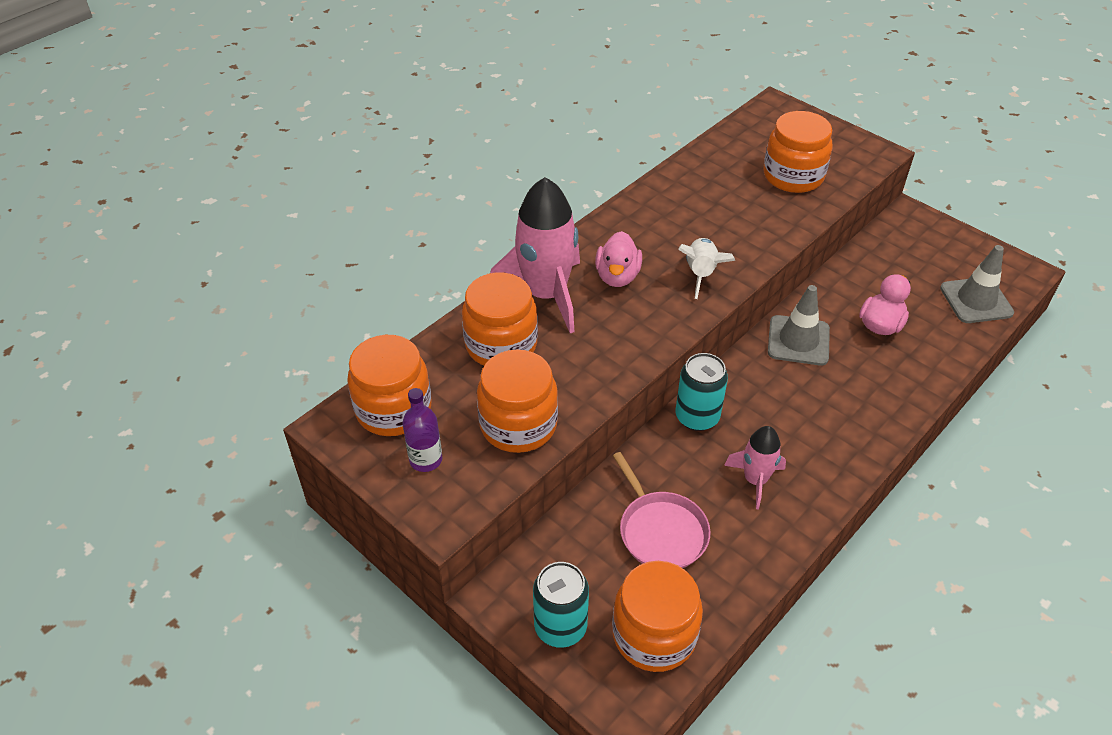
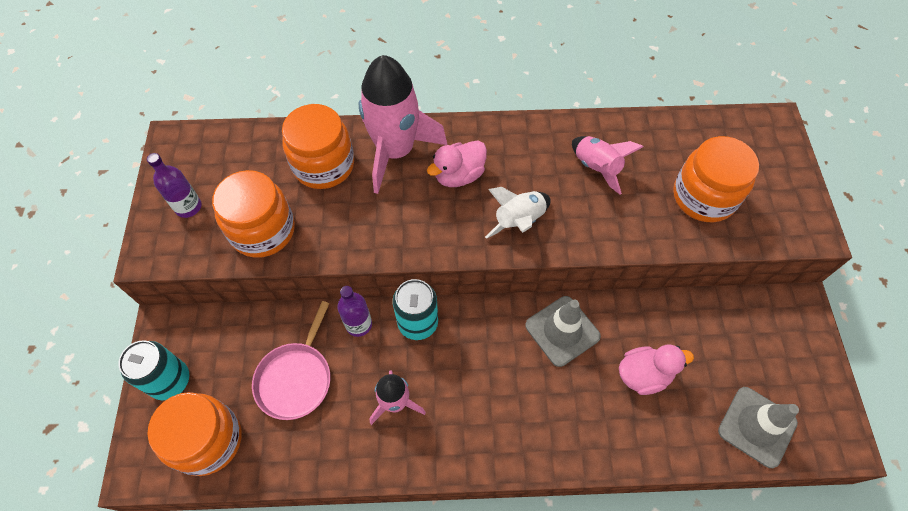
camera: 45 degrees right, 15 degrees up
orange jar [347,335,431,436] -> none
none -> purple bottle [337,286,372,337]
none -> pink rocket [572,136,643,195]

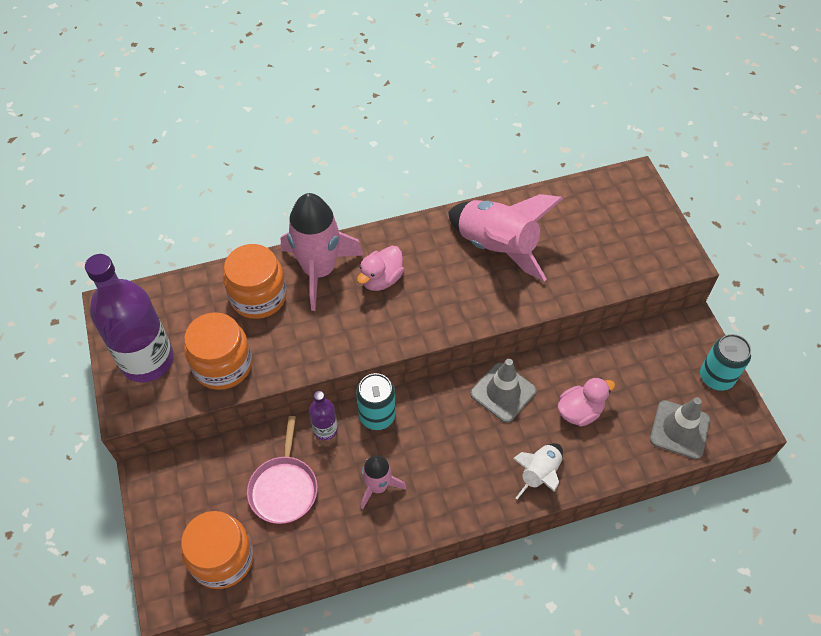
camera: 15 degrees left, 5 degrees down
turquoise can [118,340,189,400] -> turquoise can moved to [700,334,751,391]
purple bottle [147,153,202,218] -> purple bottle [85,254,174,383], size x2.16
white rocket [485,187,551,239] -> white rocket moved to [513,443,563,499]
pink rocket [572,136,643,195] -> pink rocket [448,194,563,281], size x1.84
orange jar [673,136,759,222] -> none

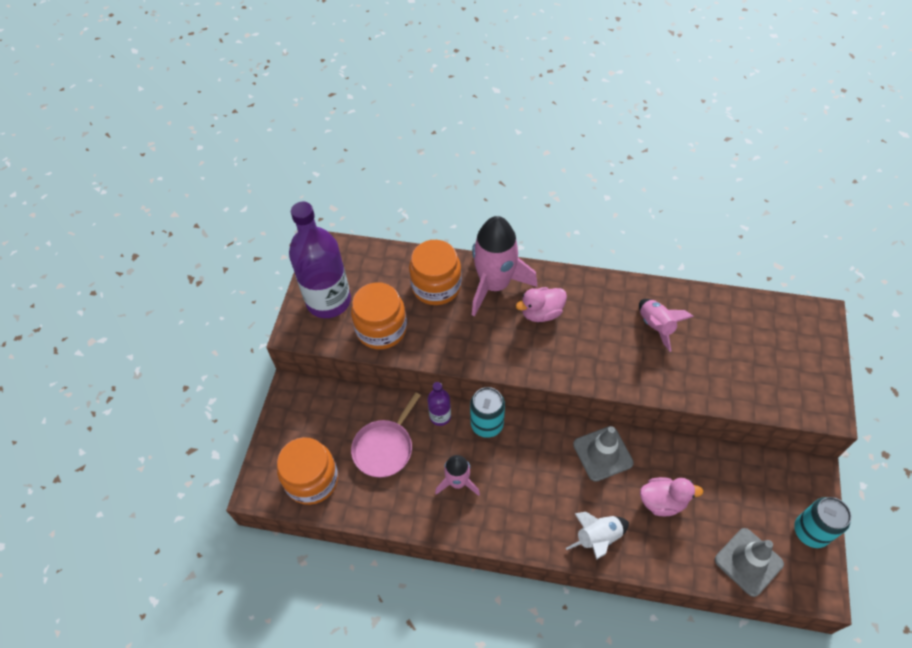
camera: 30 degrees right, 0 degrees up
pink rocket [448,194,563,281] -> pink rocket [639,299,694,352], size x0.54

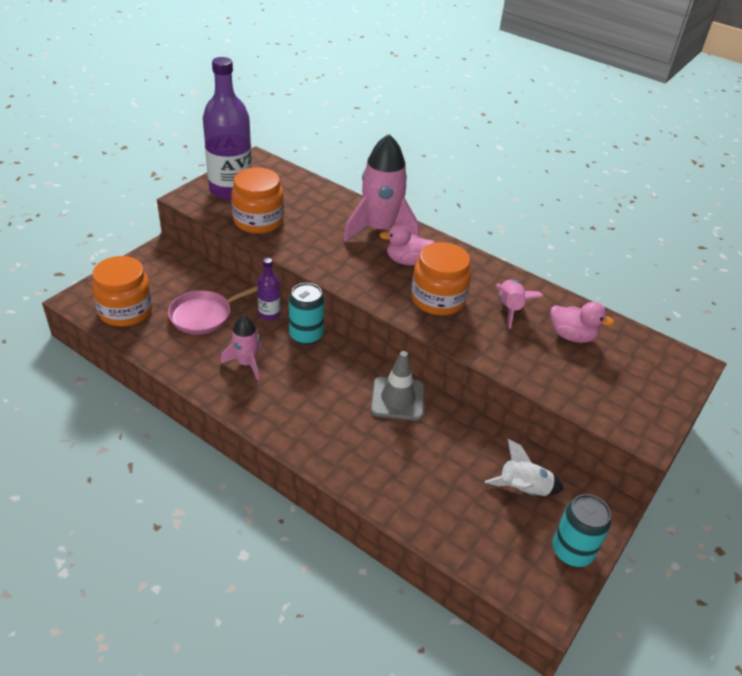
camera: 20 degrees right, 15 degrees down
orange jar [409,240,462,305] -> orange jar moved to [411,242,471,316]
white rocket [566,512,629,560] -> white rocket moved to [485,439,564,496]
pink duck [640,477,703,517] -> pink duck moved to [550,302,615,343]
grey traffic cone [715,528,784,597] -> none

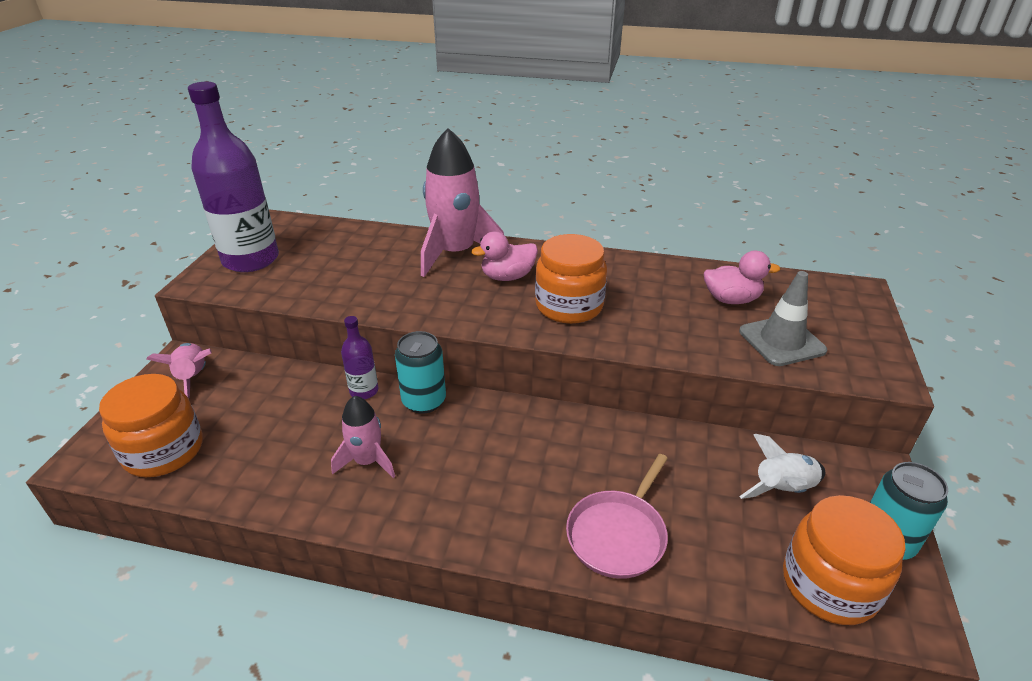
camera: 20 degrees left, 5 degrees down
pink pan [168,286,257,334] -> pink pan moved to [566,454,668,579]
orange jar [231,167,284,234] -> orange jar moved to [783,495,906,625]
grey traffic cone [371,351,425,421] -> grey traffic cone moved to [739,271,827,366]
pink rocket [497,280,543,329] -> pink rocket moved to [146,343,212,398]

